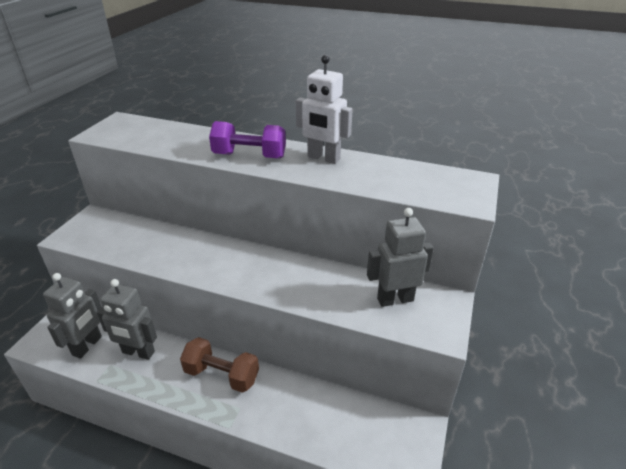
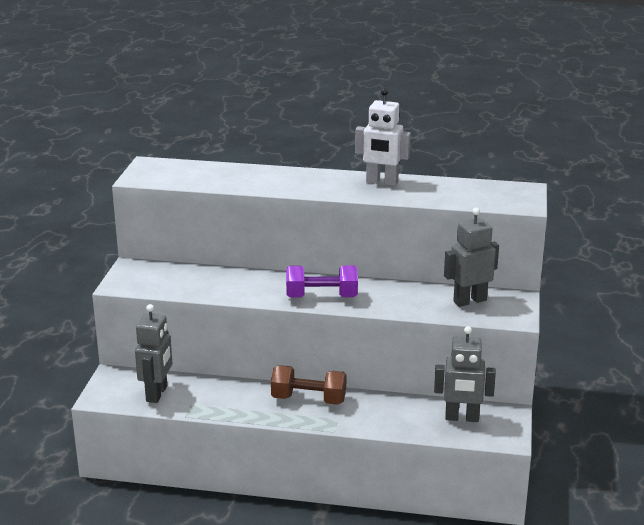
camera: 10 degrees left, 10 degrees down
grey robot [97,279,157,360] -> grey robot moved to [434,326,496,422]
purple dumbbell [209,121,286,159] -> purple dumbbell moved to [286,265,358,298]

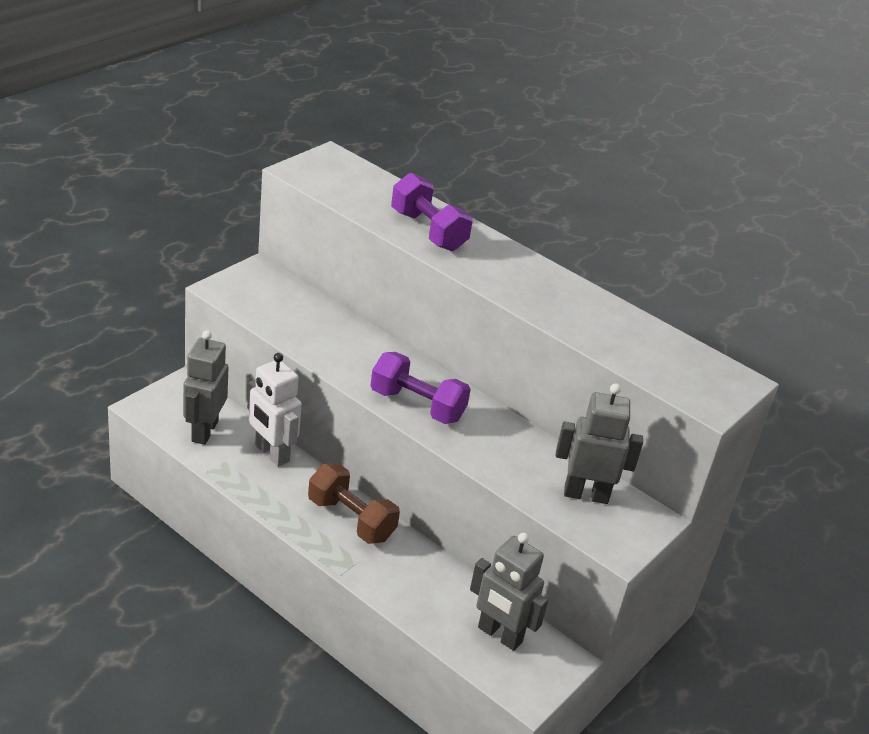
camera: 25 degrees right, 10 degrees up
grey robot [135,304,172,403] -> grey robot turned 150 degrees clockwise [183,330,228,445]
white robot [355,88,411,186] -> white robot moved to [247,353,302,467]
none -> purple dumbbell [391,173,473,251]

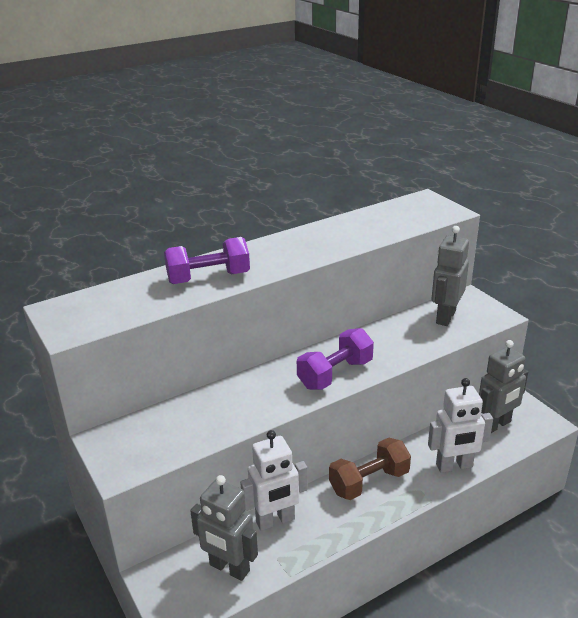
camera: 65 degrees left, 5 degrees down
none -> white robot [428,378,493,473]

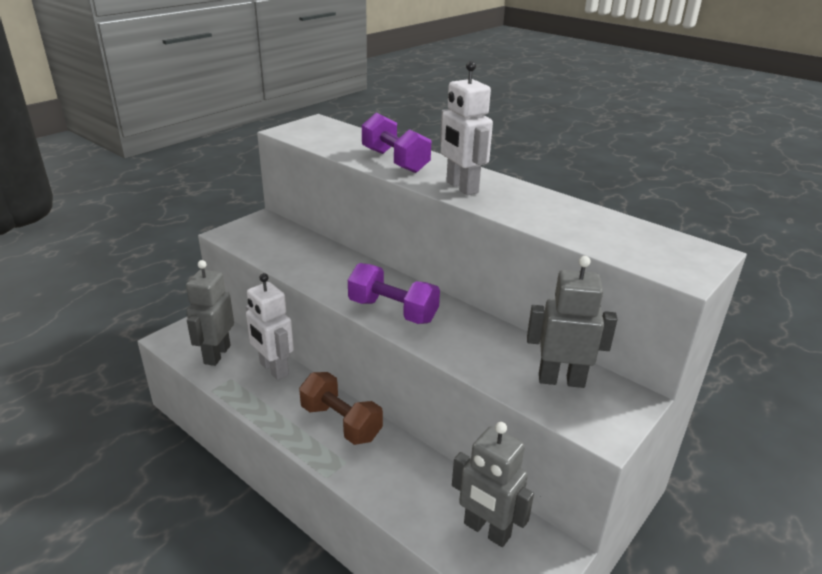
camera: 70 degrees right, 0 degrees up
white robot [428,378,493,473] -> white robot moved to [440,61,493,195]

